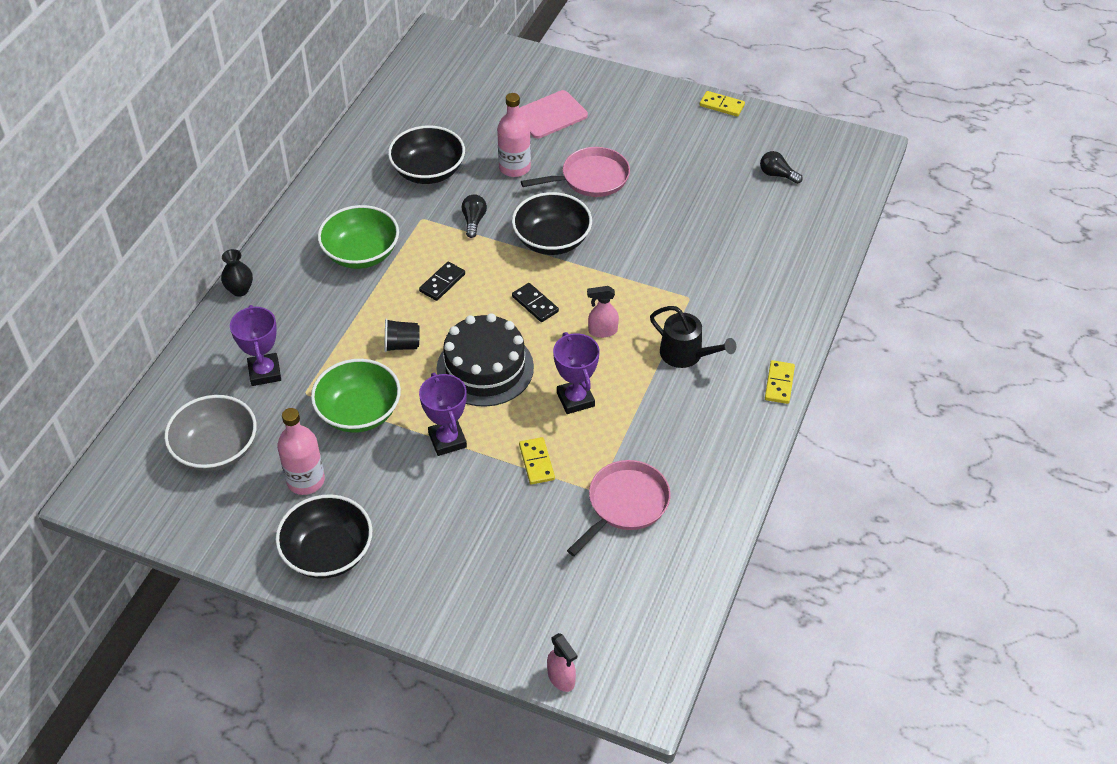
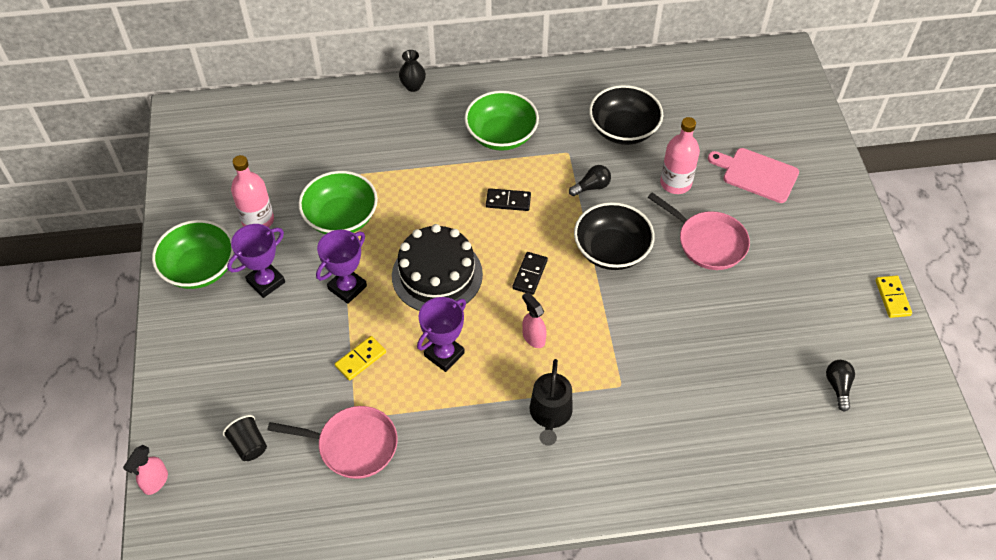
camera: 60 degrees right, 5 degrees up
grey bowl [164,395,257,471] -> none
purple trophy [230,305,281,386] -> purple trophy moved to [227,224,285,298]
black bowl [275,494,373,579] -> green bowl [152,220,234,289]
black cup [384,319,420,352] -> black cup moved to [223,415,267,461]
yellow domino [765,360,795,404] -> none

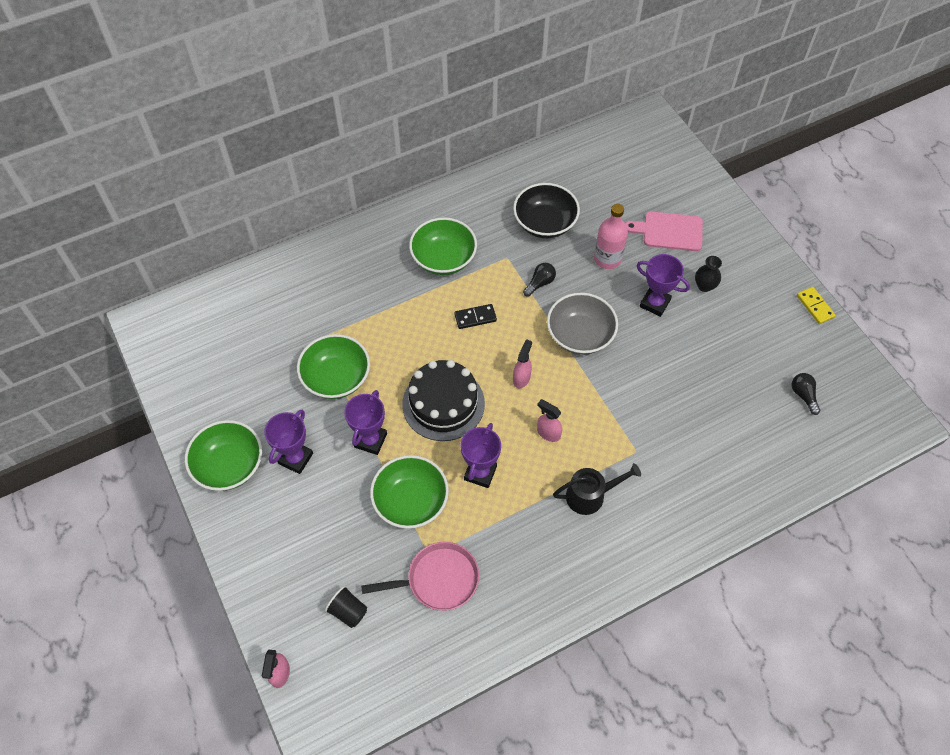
camera: 20 degrees left, 5 degrees up
pink bottle [231,155,274,228] -> none
yellow domino [335,336,386,381] -> green bowl [370,455,449,529]
black vase [399,50,426,92] -> black vase moved to [695,256,722,292]
black domino [512,252,548,295] -> pink spray bottle [513,339,532,388]
black watering can [530,359,573,446] -> black watering can turned 90 degrees counterclockwise [553,463,641,515]
black bowl [574,202,655,270] -> grey bowl [547,293,618,355]
pink pan [648,192,750,270] -> purple trophy [636,254,690,317]

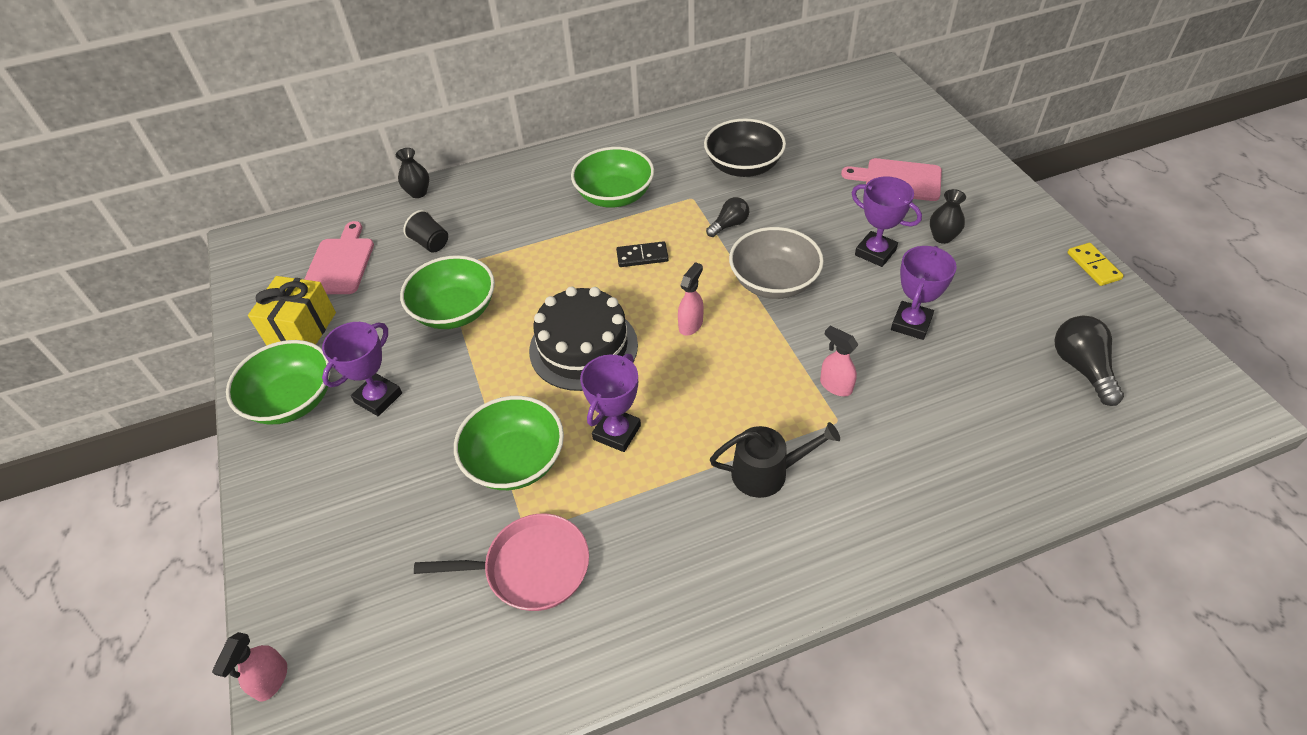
camera: 10 degrees right, 10 degrees down
black cup [325,586,367,628] -> black cup moved to [403,210,448,253]
purple trophy [344,390,387,455] -> purple trophy moved to [891,246,957,340]
pink spray bottle [537,399,562,442] -> pink spray bottle moved to [820,326,858,396]
pink bottle [594,204,628,269] -> none
black light bulb [792,373,821,415] -> black light bulb [1054,316,1124,406], size x1.55
none -> yellow gift [248,276,336,345]
none -> pink cutting board [304,221,374,294]
none -> black vase [396,148,429,198]

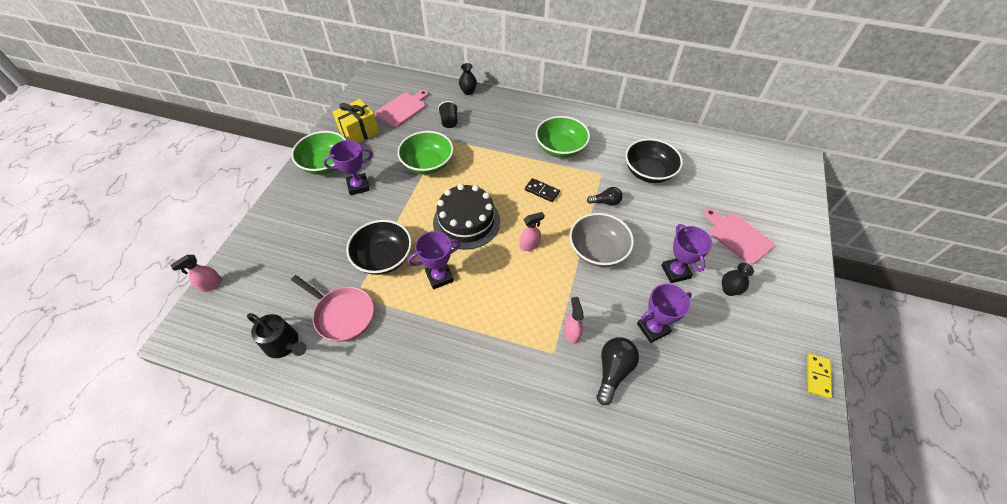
camera: 35 degrees right, 5 degrees up
green bowl [454,396,564,490] -> black bowl [346,220,412,275]
black watering can [710,422,840,498] -> black watering can moved to [247,313,307,358]
black light bulb [1054,316,1124,406] -> black light bulb moved to [597,337,639,405]

